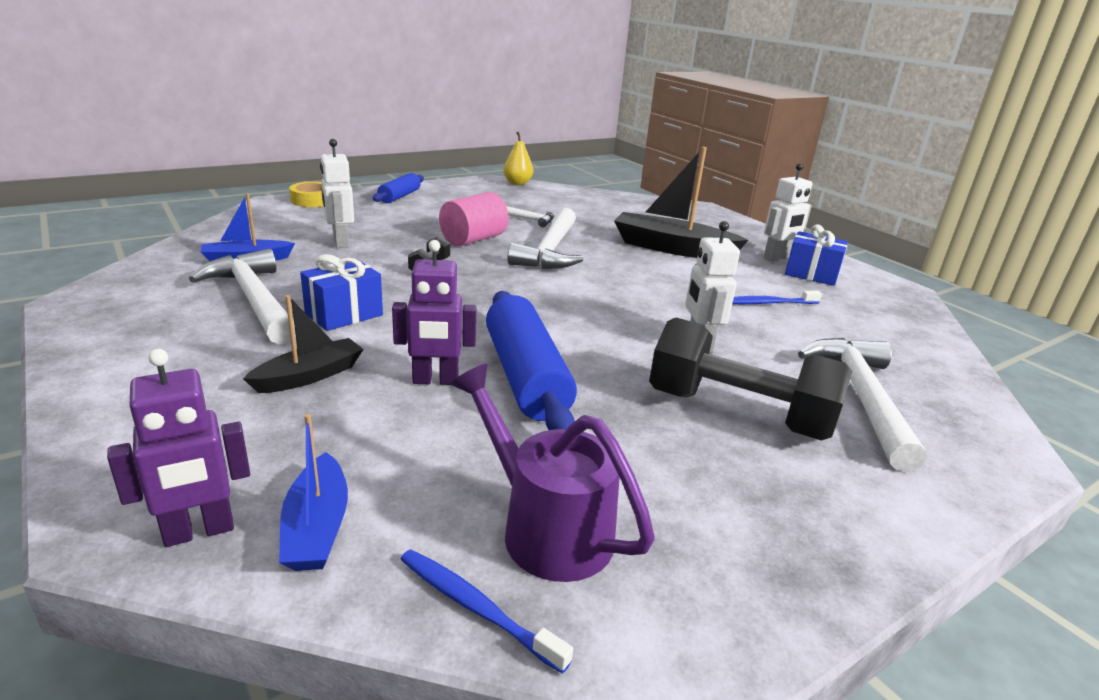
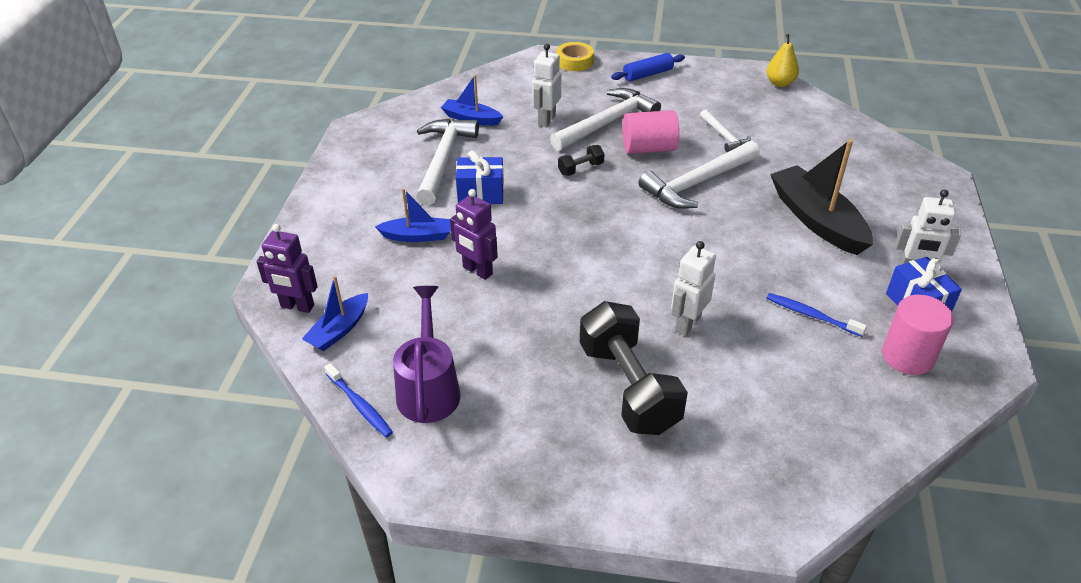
camera: 45 degrees right, 15 degrees up
black boat [243,295,364,393] -> blue boat [375,188,451,242]
blue toothbrush [400,549,573,674] -> blue toothbrush turned 150 degrees clockwise [324,363,393,437]
blue rolling pin [486,291,577,430] -> none
white hammer [798,338,927,472] -> white hammer moved to [550,88,661,151]
none -> pink cylinder [882,295,954,375]

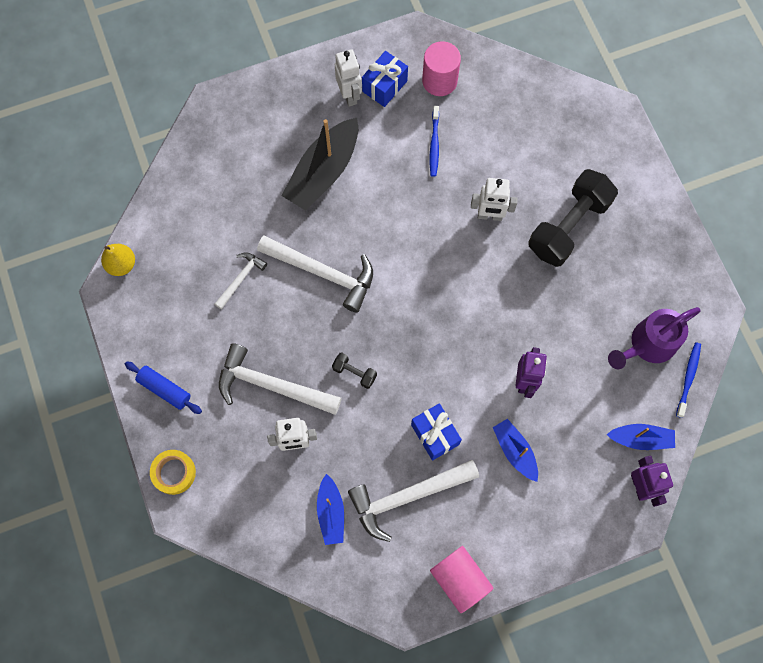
camera: 120 degrees left, 30 degrees up
pink cylinder [623,110,679,154] -> pink cylinder moved to [430,546,493,613]

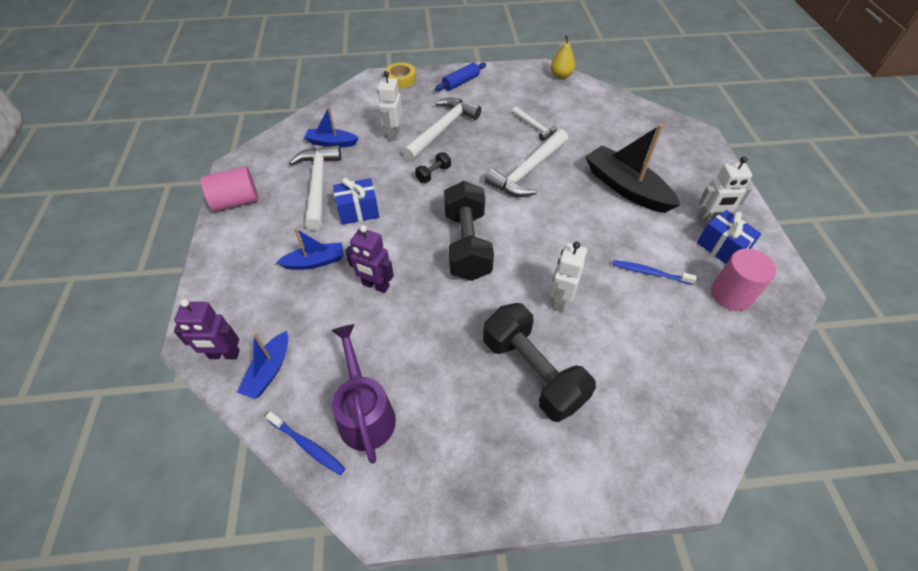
camera: 105 degrees right, 20 degrees down
none -> black dumbbell [444,181,494,281]

